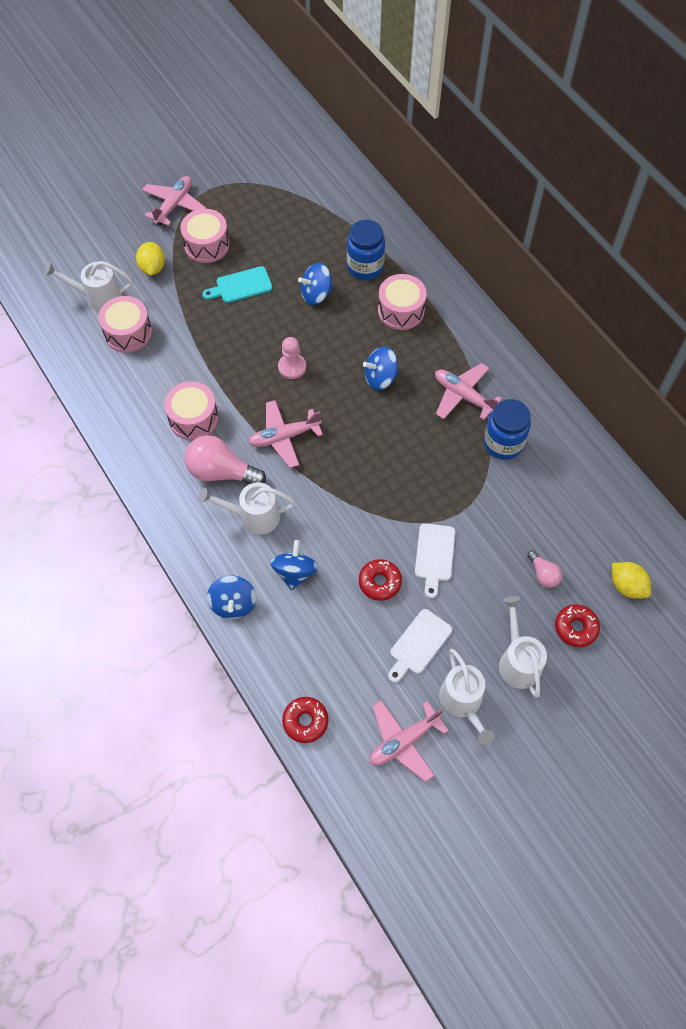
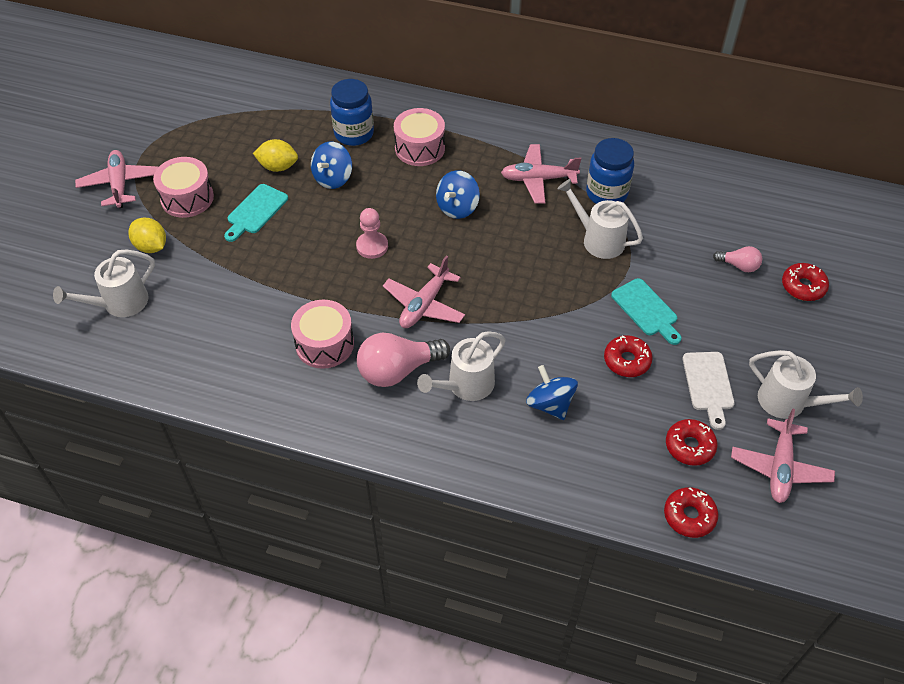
camera: 40 degrees left, 10 degrees down
pink drum [98,296,152,353] -> none
blue spinning top [207,575,256,619] -> none
white cutting board [415,523,455,598] -> turquoise cutting board [611,278,682,345]
white watering can [499,596,547,698] -> white watering can moved to [557,179,643,259]
yellow lemon [612,562,651,599] -> yellow lemon moved to [253,139,298,172]
none -> red donut [666,419,718,466]

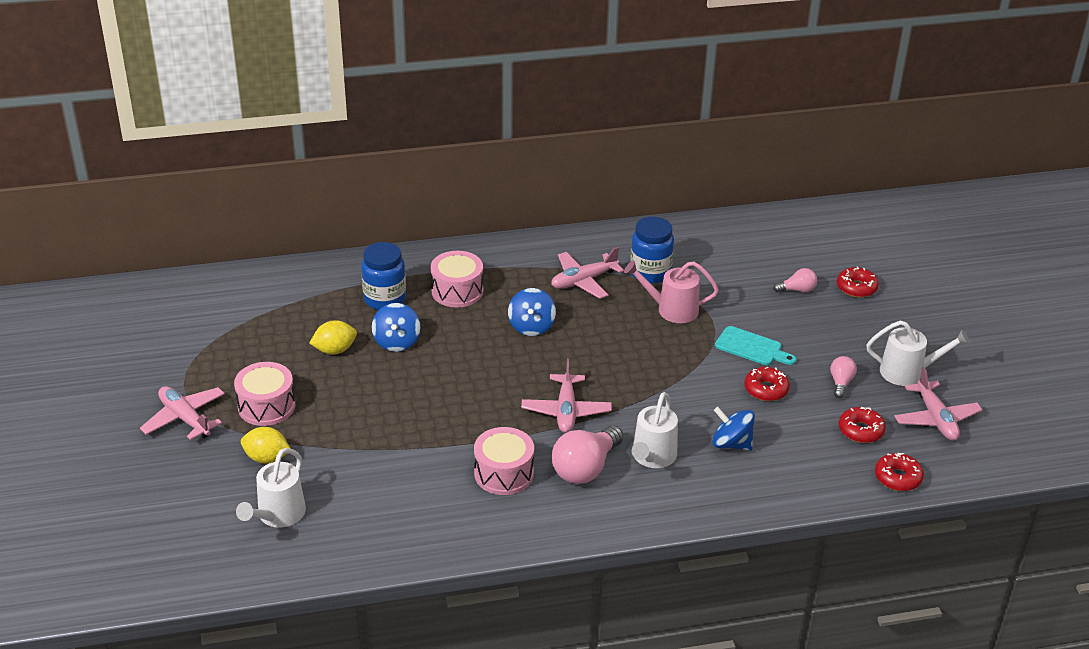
camera: 30 degrees left, 15 degrees down
turquoise cutting board [224,184,288,242] -> none
pink pawn [356,208,388,259] -> none
white watering can [557,179,643,259] -> pink watering can [624,261,719,323]
white cutting board [683,352,735,430] -> pink light bulb [830,356,857,398]

